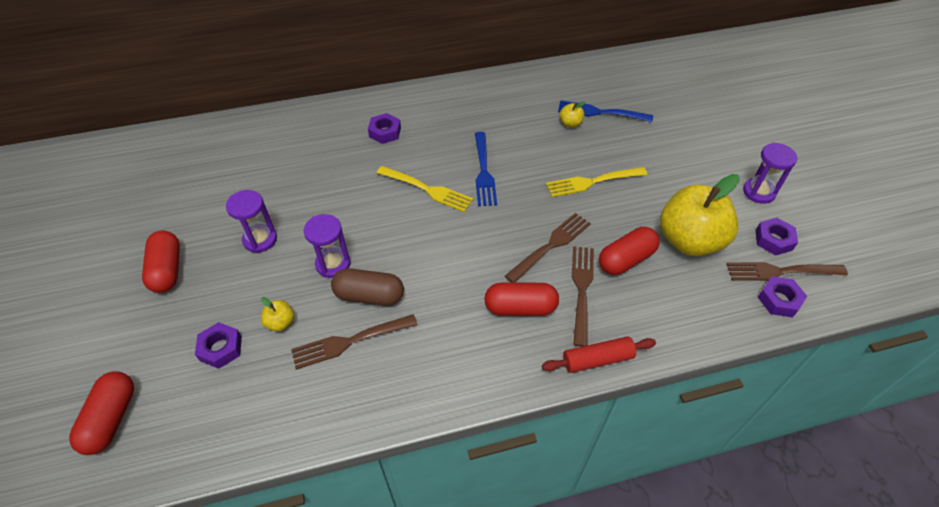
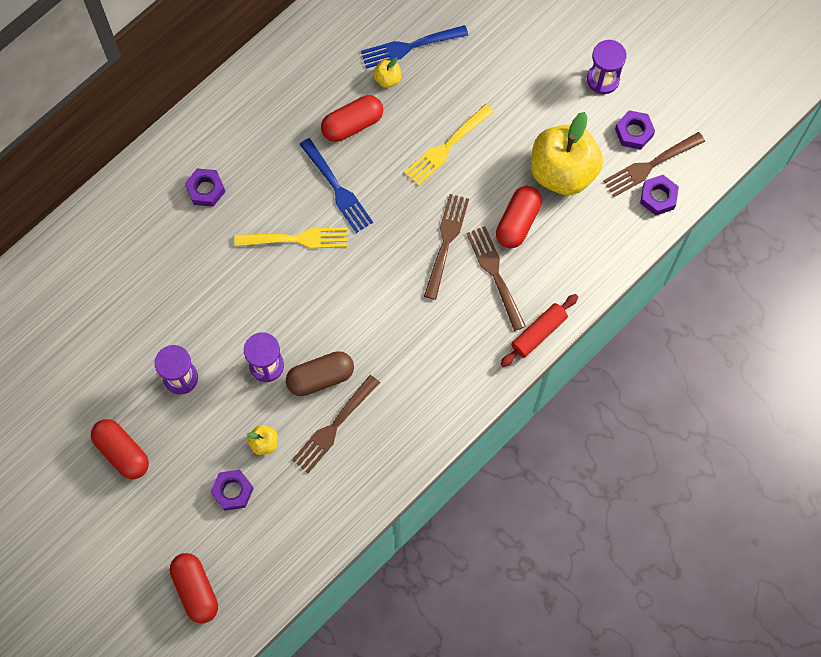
camera: 30 degrees left, 20 degrees up
red capsule [484,283,559,316] -> red capsule moved to [321,95,383,142]

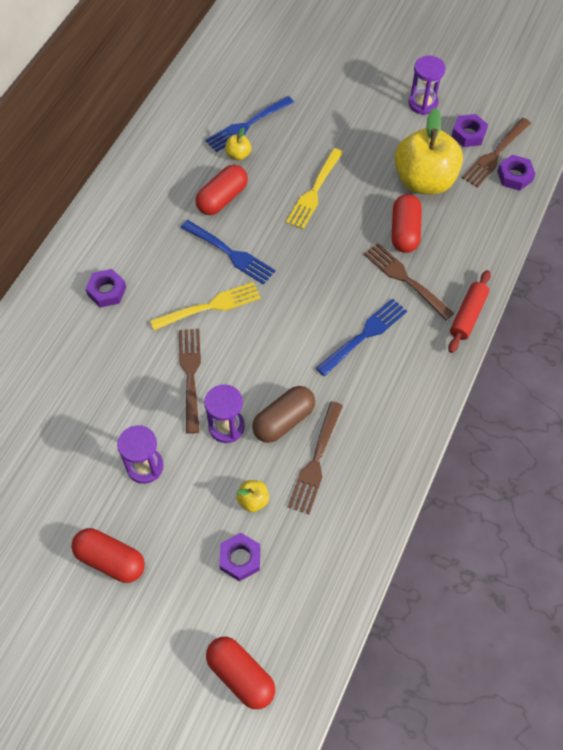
camera: 20 degrees left, 10 degrees down
brown fork [424,194,469,300] -> brown fork moved to [179,329,201,434]
none -> blue fork [316,298,407,376]

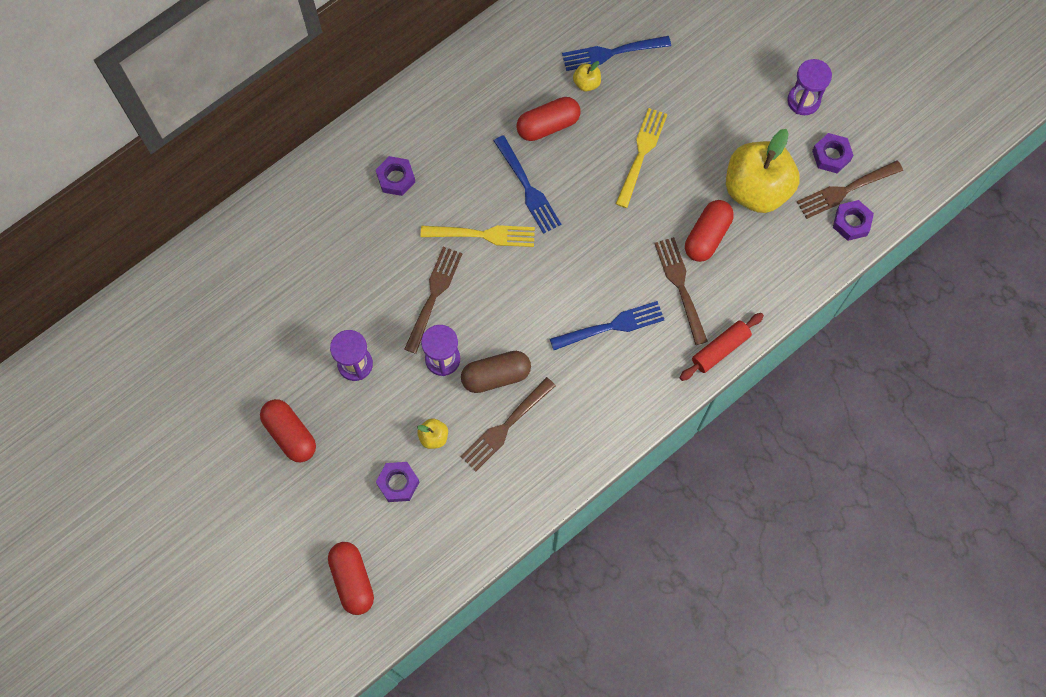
camera: 25 degrees right, 10 degrees up
yellow fork [286,148,343,229] -> yellow fork turned 150 degrees clockwise [616,108,668,208]

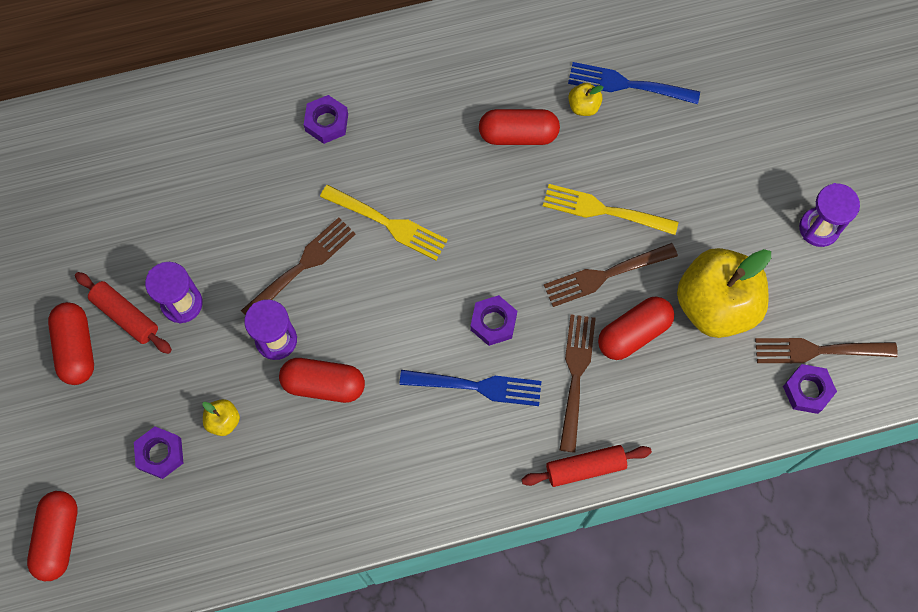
camera: 25 degrees right, 0 degrees up
brown fork [460,377,556,471] -> brown fork moved to [544,243,678,307]
brown capsule [461,351,531,393] -> red capsule [279,358,365,403]
blue fork [494,135,561,234] -> none
yellow fork [616,108,668,208] -> yellow fork turned 120 degrees counterclockwise [543,184,679,235]
purple nut [812,133,854,173] -> purple nut moved to [470,295,517,346]
none -> red rolling pin [75,272,172,354]

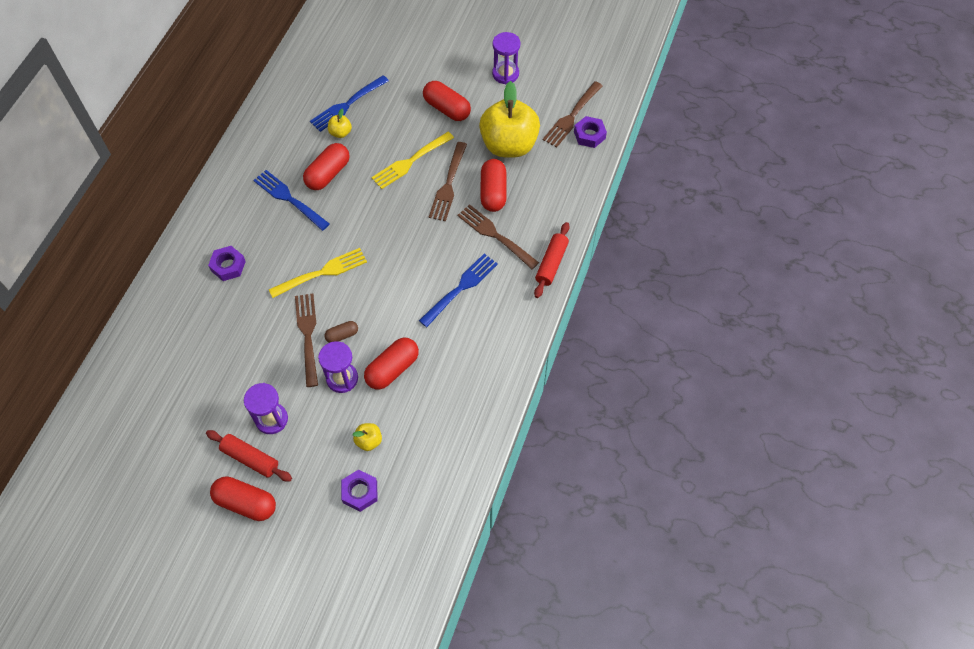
camera: 55 degrees left, 10 degrees down
red capsule [27,491,78,581] -> red capsule moved to [423,81,471,121]
red rolling pin [75,272,172,354] -> red rolling pin turned 45 degrees clockwise [206,430,292,481]
purple nut [470,295,517,346] -> none
none -> blue fork [253,170,330,231]
none -> brown capsule [324,321,358,343]

